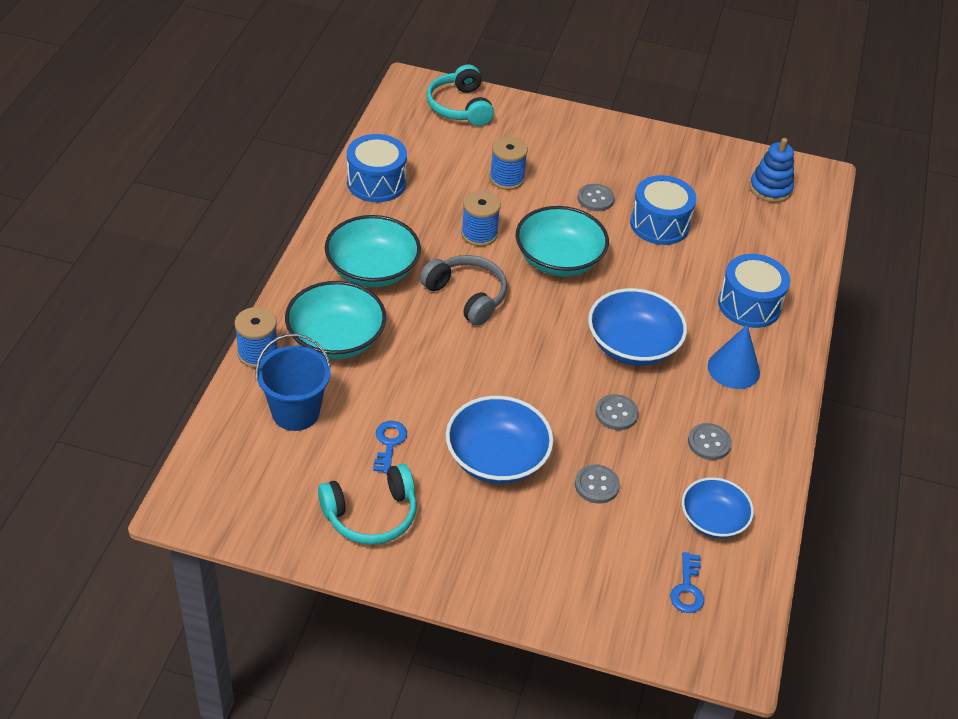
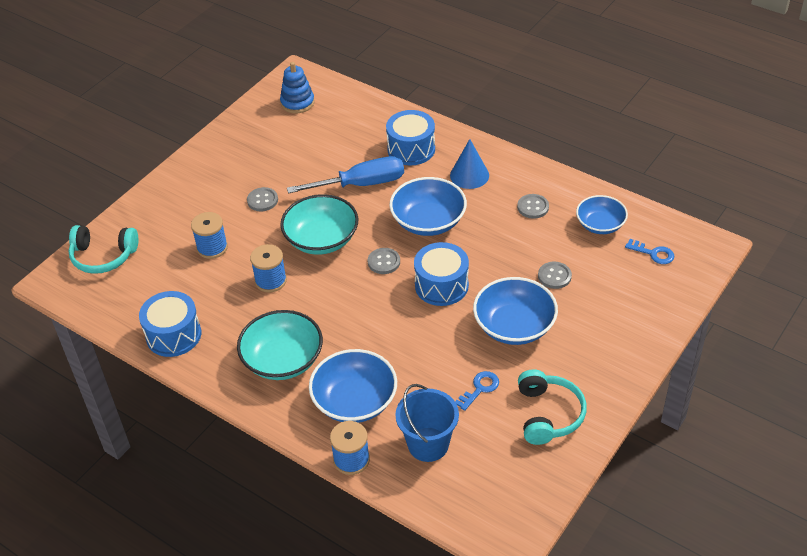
camera: 65 degrees left, 0 degrees up
turquoise bowl [285,281,386,359] -> blue bowl [309,349,397,423]
blue key [373,421,407,473] -> blue key turned 105 degrees clockwise [455,371,499,411]
grey headphones [420,255,507,326] -> none
grey button [595,394,639,430] -> grey button moved to [367,248,400,274]
blue drum [630,175,697,245] -> blue drum moved to [414,242,469,306]
none -> blue screwdriver [287,156,404,194]

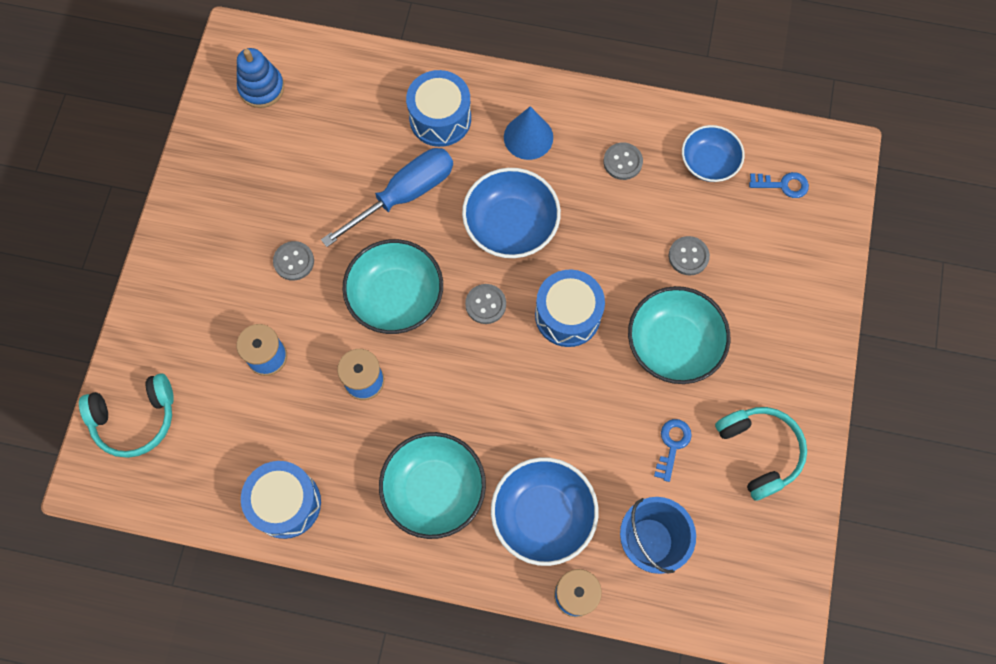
camera: 25 degrees left, 25 degrees up
blue bowl [473,277,558,345] -> turquoise bowl [628,286,730,384]

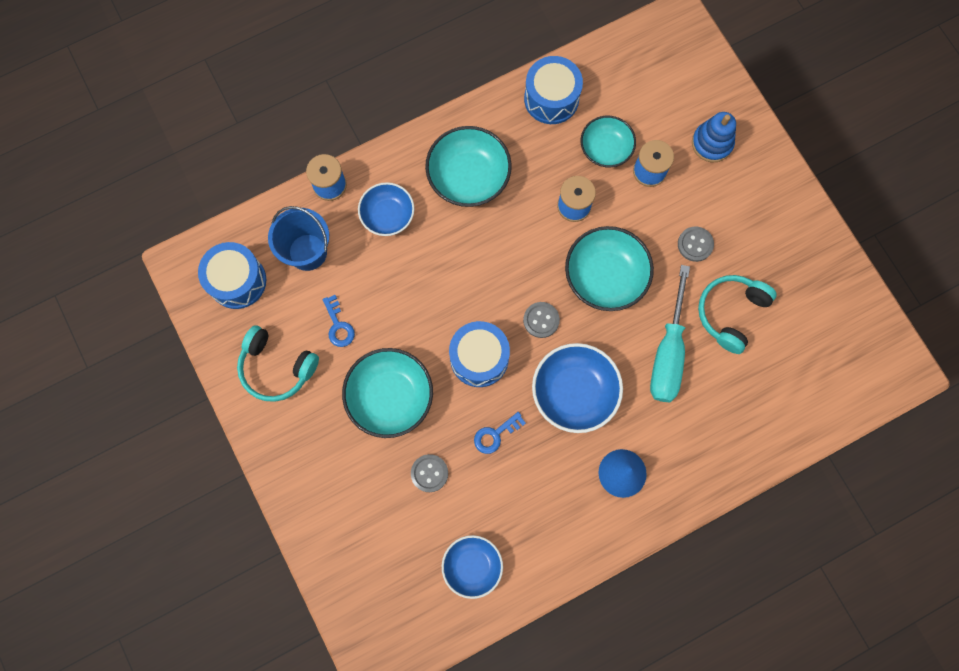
camera: 140 degrees right, 5 degrees up
turquoise headphones [79,373,174,458] -> turquoise headphones moved to [698,275,777,354]
blue stacking toy [237,48,284,108] -> blue stacking toy moved to [692,112,736,162]
blue screwdriver [321,148,453,247] -> turquoise screwdriver [650,265,690,402]
blue drum [406,70,471,147] -> blue drum moved to [198,242,266,309]
blue bowl [491,457,599,566] -> blue bowl [358,182,414,236], size x0.66
grey button [603,142,643,180] -> none
blue key [749,172,809,198] -> blue key moved to [474,412,526,454]
none -> turquoise bowl [581,116,636,167]

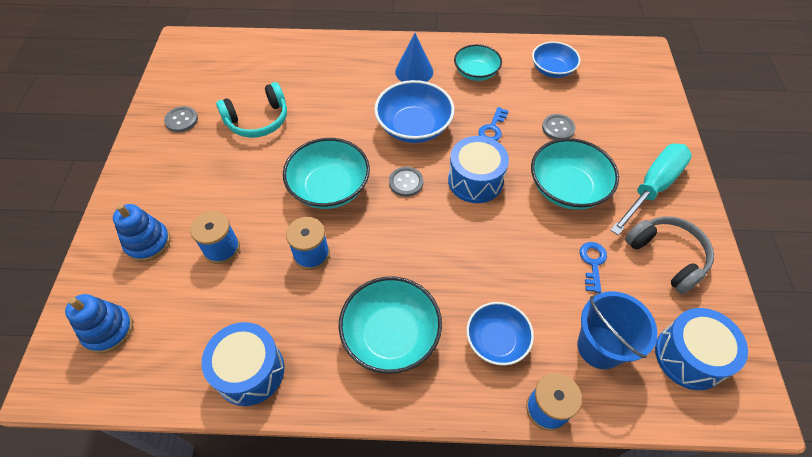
camera: 150 degrees left, 20 degrees down
turquoise headphones [237,325,319,402] -> grey headphones [625,216,714,294]
blue key [474,412,526,454] -> blue key turned 120 degrees clockwise [478,107,509,141]
turquoise bowl [581,116,636,167] -> turquoise bowl moved to [454,44,502,81]
turquoise screwdriver [650,265,690,402] -> turquoise screwdriver moved to [610,144,692,235]
grey button [678,226,714,262] -> grey button moved to [164,106,198,132]
none -> blue stacking toy [65,294,133,354]

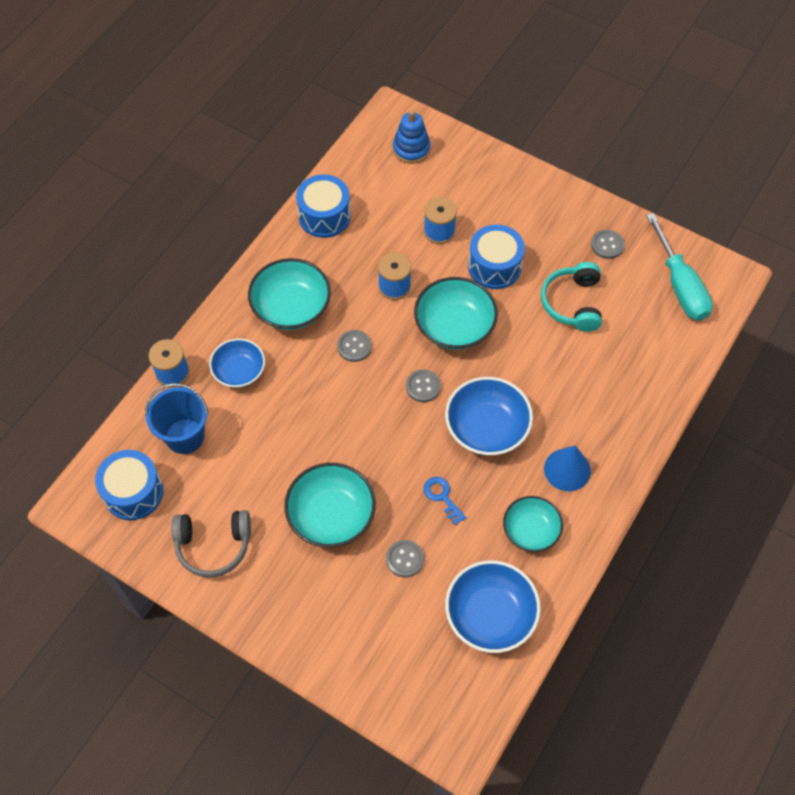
camera: 120 degrees right, 5 degrees up
blue stacking toy [113,204,171,262] -> none
blue drum [448,136,509,203] -> blue drum moved to [468,224,525,289]
blue bowl [532,42,581,78] -> blue bowl [445,560,541,653], size x1.52
blue key [580,242,607,293] -> none
turquoise screwdriver [610,144,692,235] -> turquoise screwdriver moved to [646,213,713,321]
none -> grey button [337,330,372,362]

